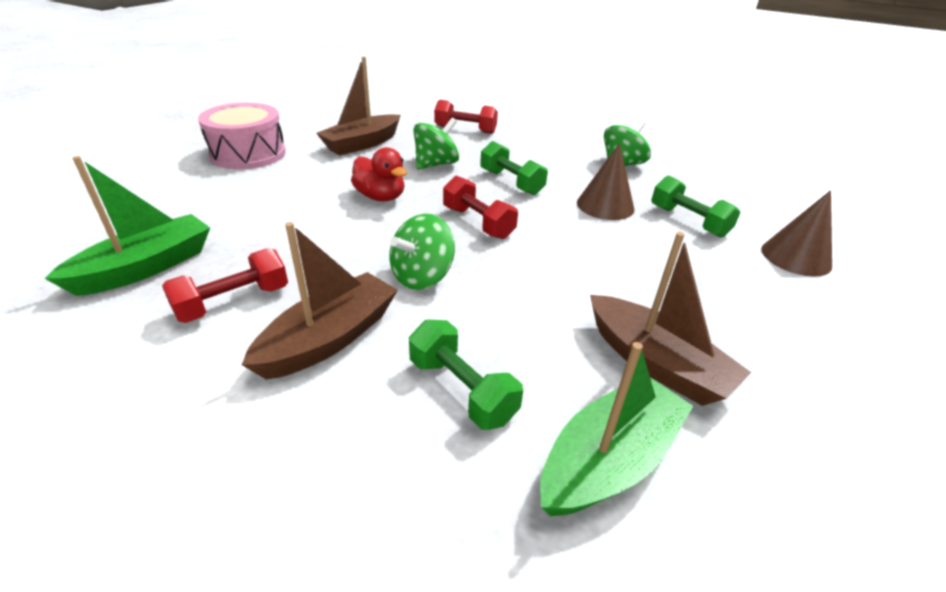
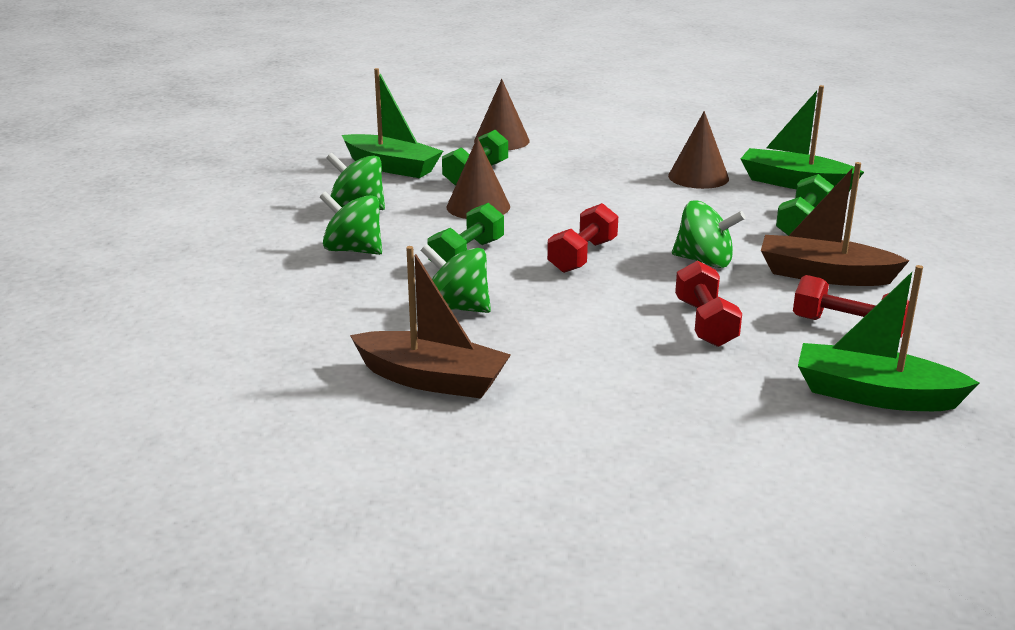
camera: 110 degrees left, 10 degrees down
pink drum [198,103,286,169] -> none
red duck [351,147,407,201] -> none
red dumbbell [434,100,498,134] -> red dumbbell moved to [675,261,742,347]
brown boat [590,232,752,406] -> brown cone [668,111,729,189]
none -> green spinning top [320,191,382,255]
none -> green boat [342,68,443,178]

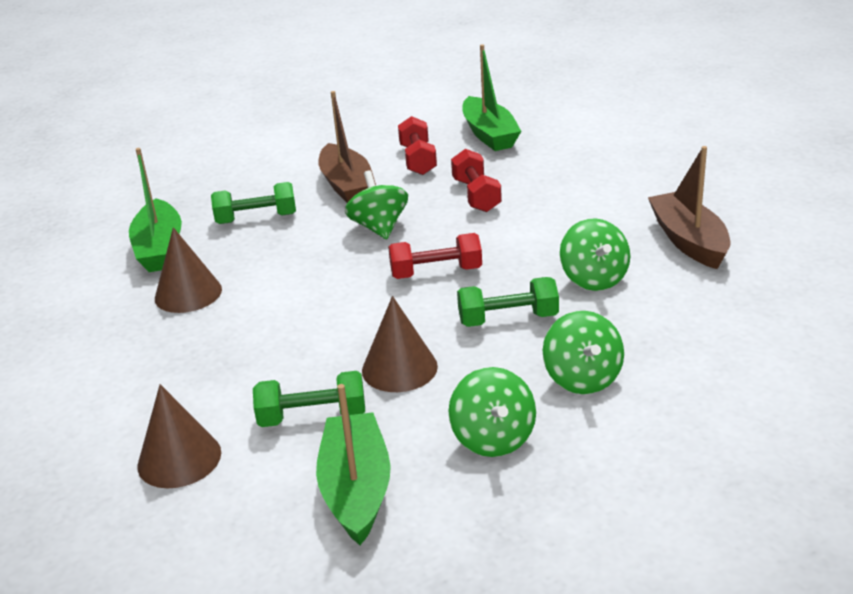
camera: 125 degrees left, 5 degrees up
red dumbbell [675,261,742,347] -> red dumbbell turned 60 degrees counterclockwise [451,149,502,212]

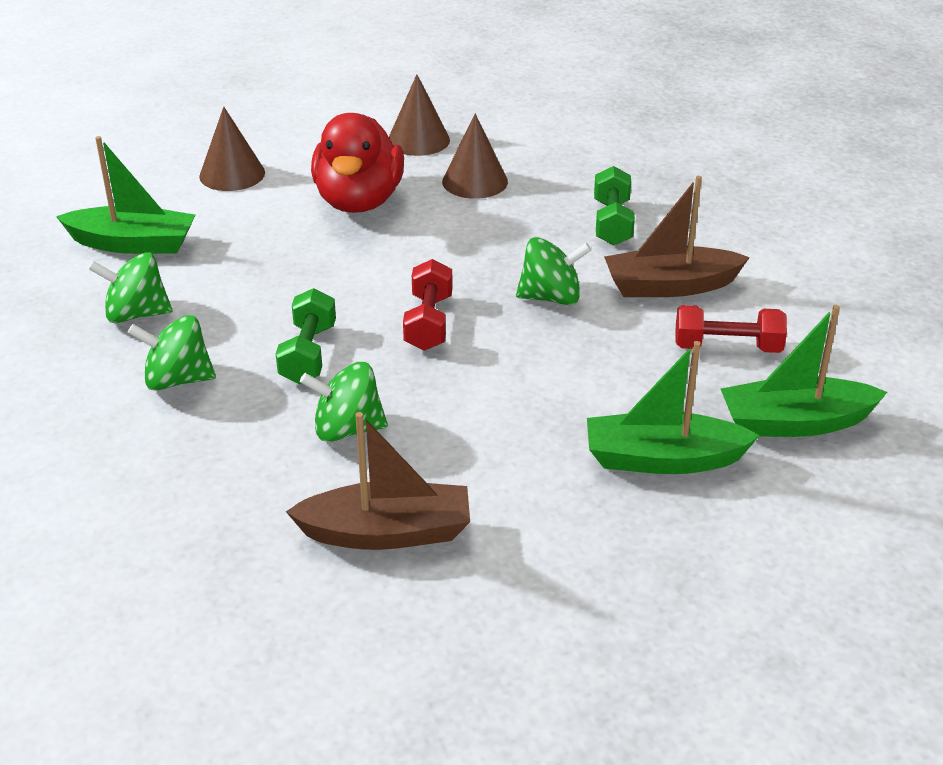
camera: 100 degrees right, 5 degrees up
green boat [129,148,182,272] -> green boat moved to [587,341,760,474]
green dumbbell [253,371,365,427] -> none
brown cone [362,296,438,392] -> brown cone moved to [389,75,450,156]
red dumbbell [451,149,502,212] -> none
none -> red duck [311,113,404,213]

